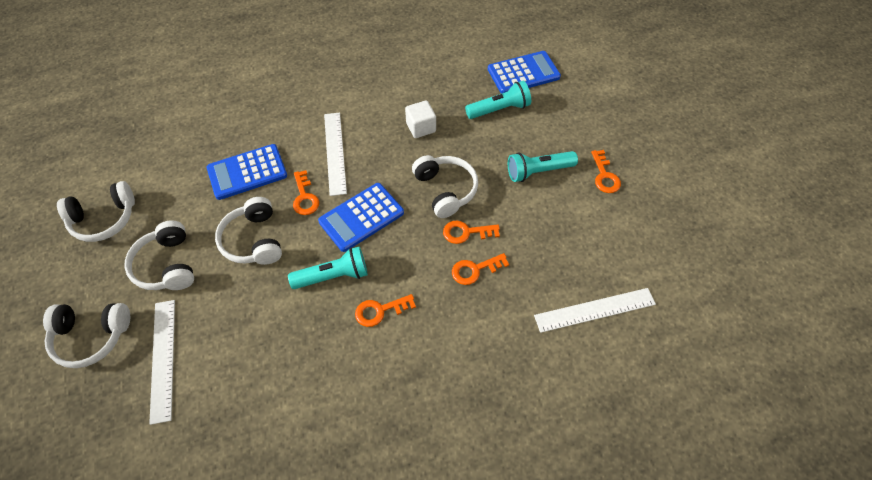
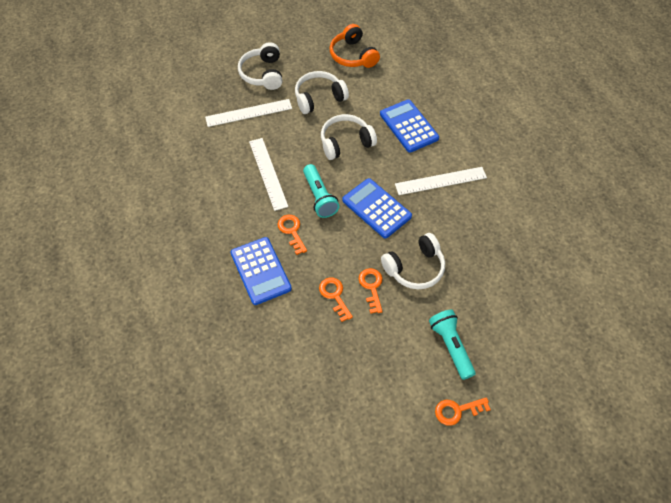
camera: 85 degrees right, 0 degrees up
white headphones [57,181,135,242] -> orange headphones [330,24,380,68]
orange key [293,170,319,215] -> none
white cube [405,100,436,138] -> none
turquoise flashlight [465,81,531,119] -> none
blue calculator [488,51,561,94] -> blue calculator moved to [231,237,292,305]
white ruler [534,288,656,333] -> white ruler moved to [249,138,288,211]

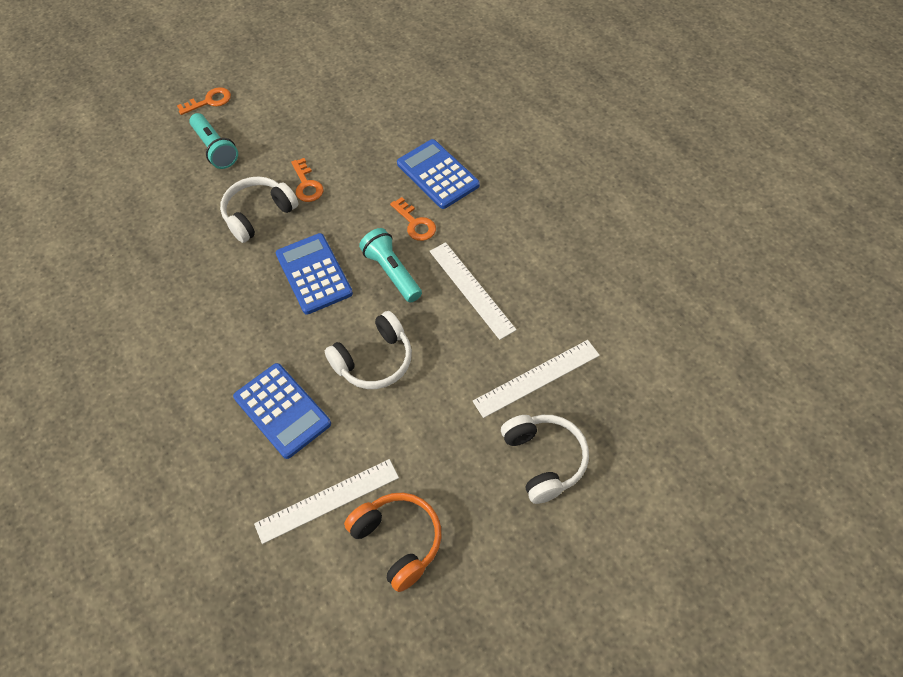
camera: 170 degrees right, 0 degrees up
white headphones [295,71,349,114] -> none
orange key [319,278,353,322] -> none
blue calculator [342,178,412,238] -> blue calculator turned 150 degrees counterclockwise [276,233,353,315]
white ruler [395,167,487,195] -> white ruler moved to [254,459,399,544]

